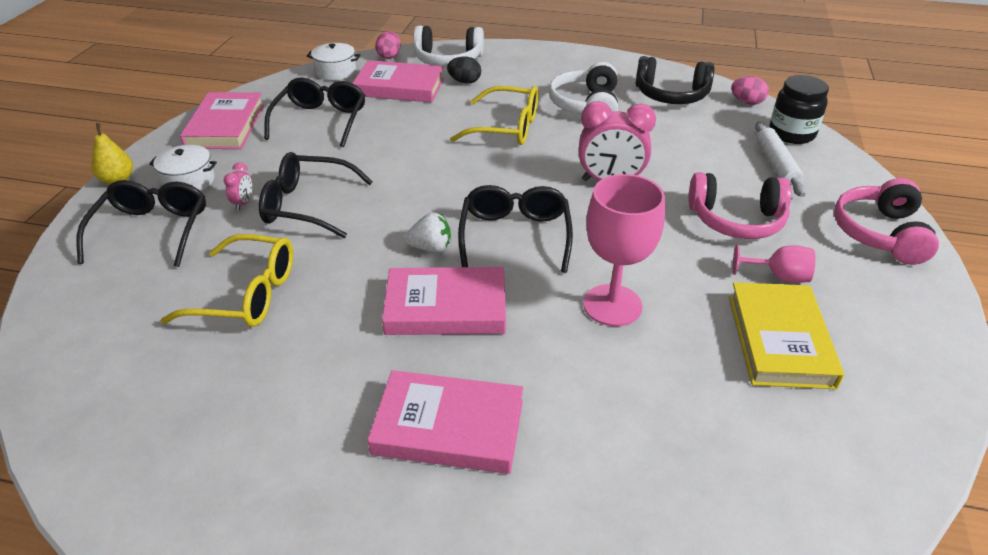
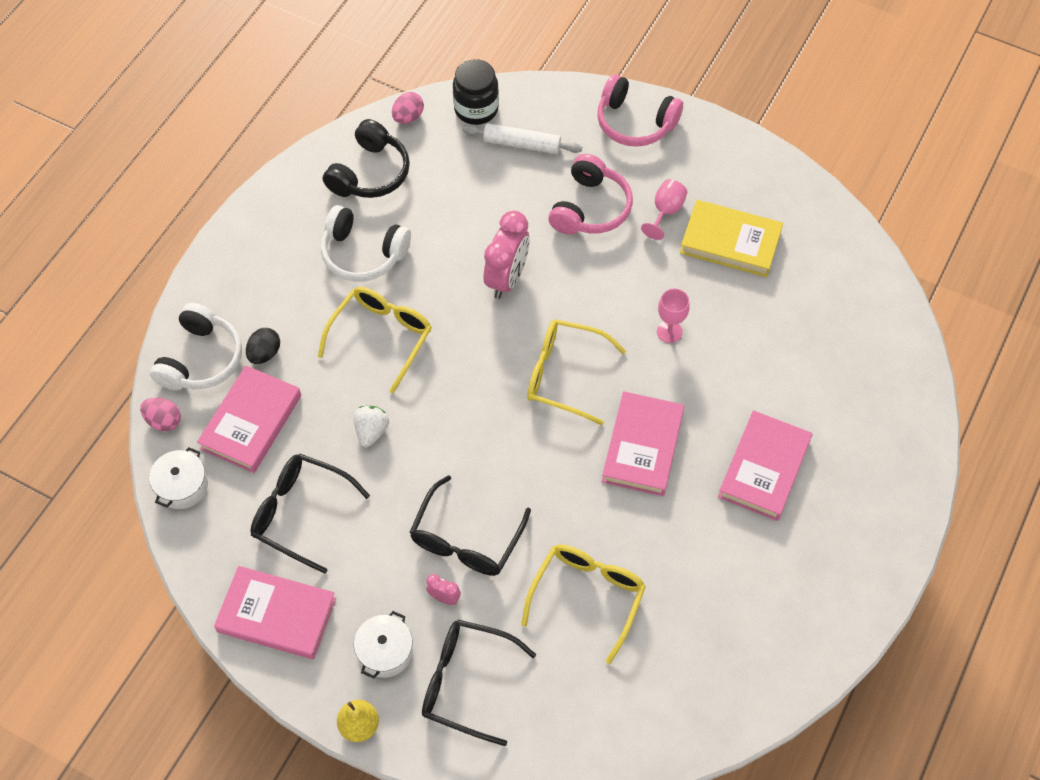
camera: 75 degrees left, 20 degrees up
white strawberry [404,212,451,252] -> white strawberry moved to [354,406,389,447]
black glasses [458,185,573,273] -> yellow glasses [527,319,626,425]
pink goblet [583,174,665,326] -> pink goblet [657,289,690,343], size x0.55

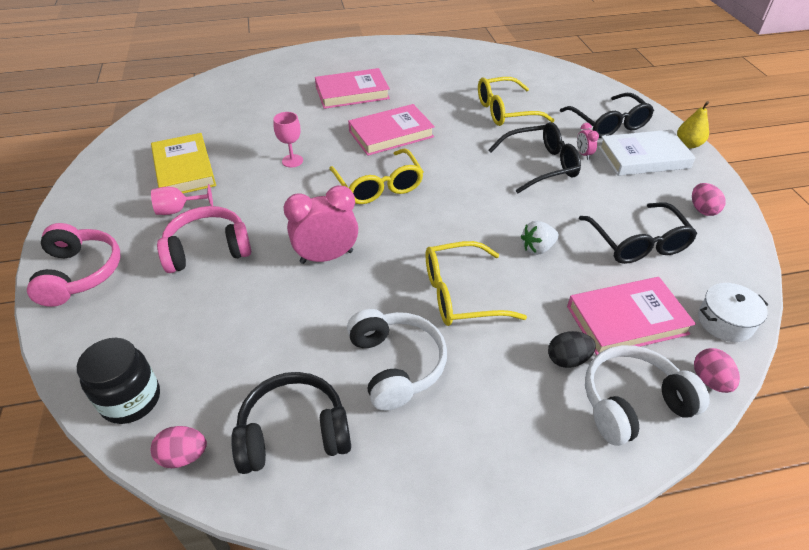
camera: 130 degrees left, 15 degrees down
pink book [214,566,336,659] -> pink egg [692,183,726,216]
white pot [354,611,413,678] -> white book [599,130,696,176]
white rolling pin [462,123,582,154] -> none

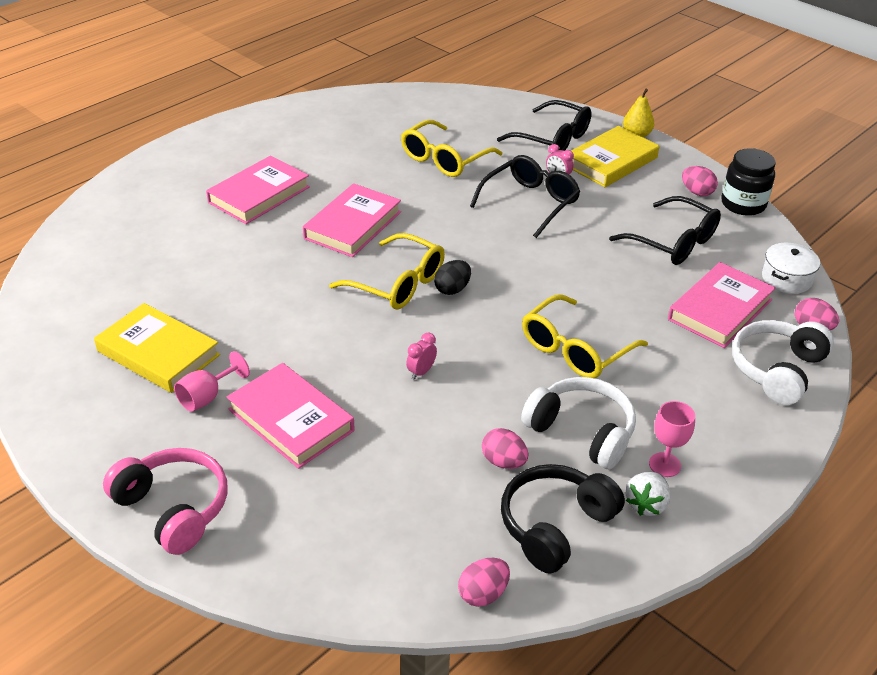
camera: 35 degrees left, 5 degrees down
black jar [77,338,160,424] -> black jar moved to [721,148,776,216]
pink headphones [157,206,251,273] -> pink book [226,363,355,469]
pink goblet [273,112,303,168] -> pink goblet moved to [649,401,695,477]
pink clock [284,185,358,264] -> pink clock [406,333,437,380], size x0.46
white strawberry [521,221,559,255] -> white strawberry moved to [626,472,671,516]
black egg [548,331,596,368] -> black egg moved to [434,260,471,295]
white book [599,130,696,176] -> yellow book [571,126,659,187]
none -> pink egg [482,428,528,469]

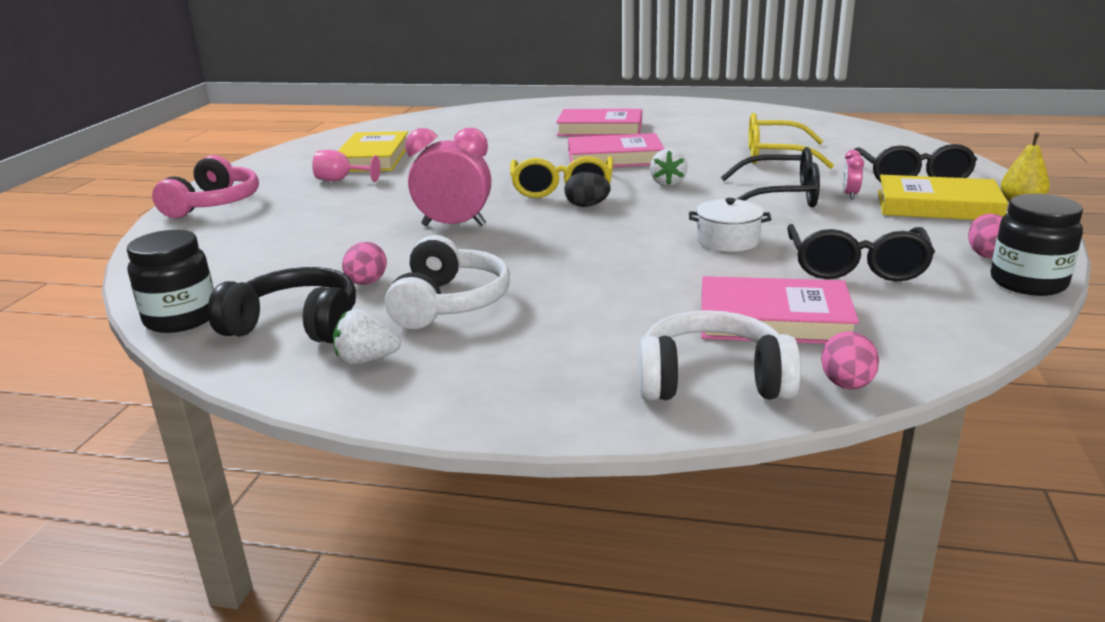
camera: 60 degrees right, 15 degrees down
pink book [226,363,355,469] -> none
pink clock [406,333,437,380] -> pink clock [405,128,491,226], size x2.18
pink egg [458,558,510,607] -> black jar [127,230,214,333]
yellow glasses [522,294,648,378] -> none
pink goblet [649,401,695,477] -> none
white pot [762,243,820,294] -> white pot moved to [689,198,771,252]
none -> white strawberry [650,149,687,186]

